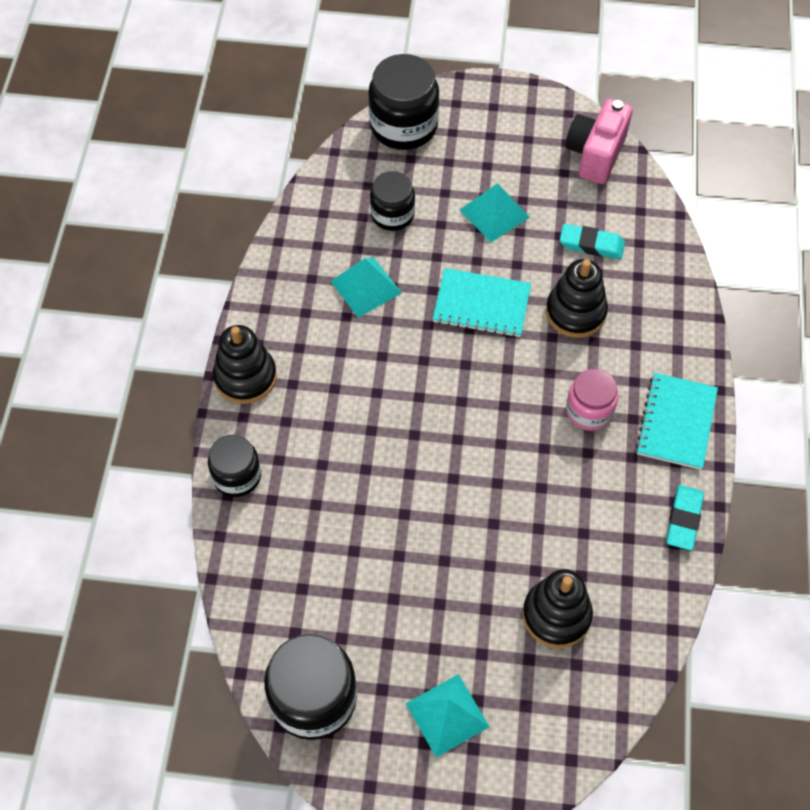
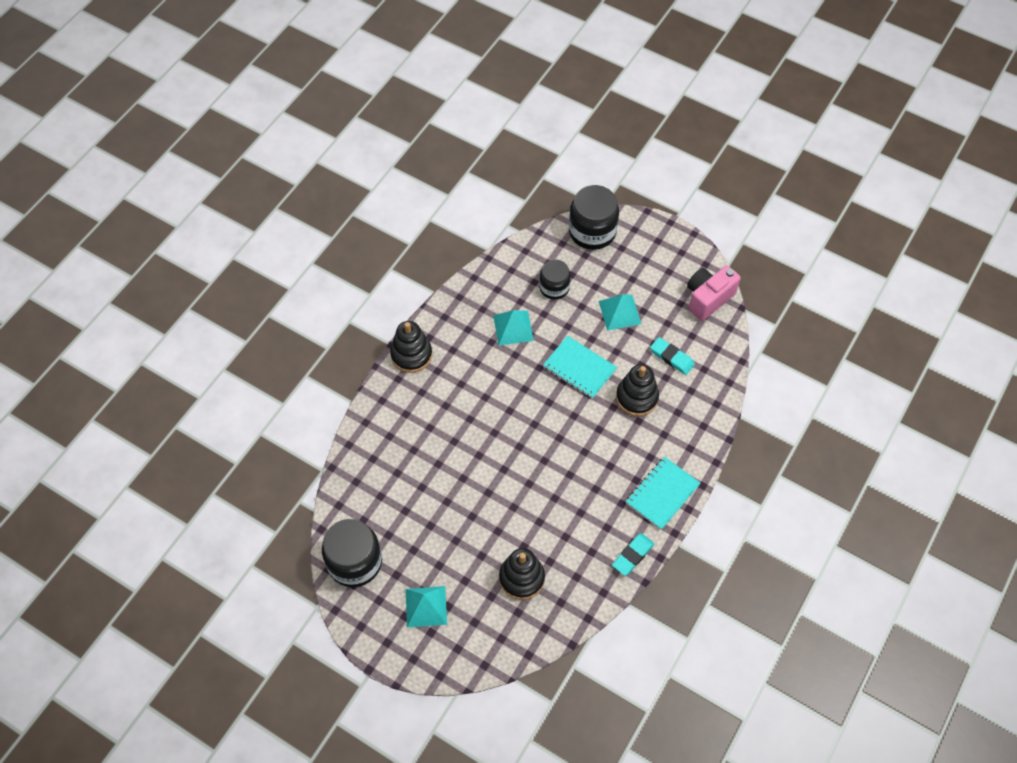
camera: 25 degrees right, 0 degrees up
black jar [208,435,261,497] -> none
pink jar [566,369,618,431] -> none

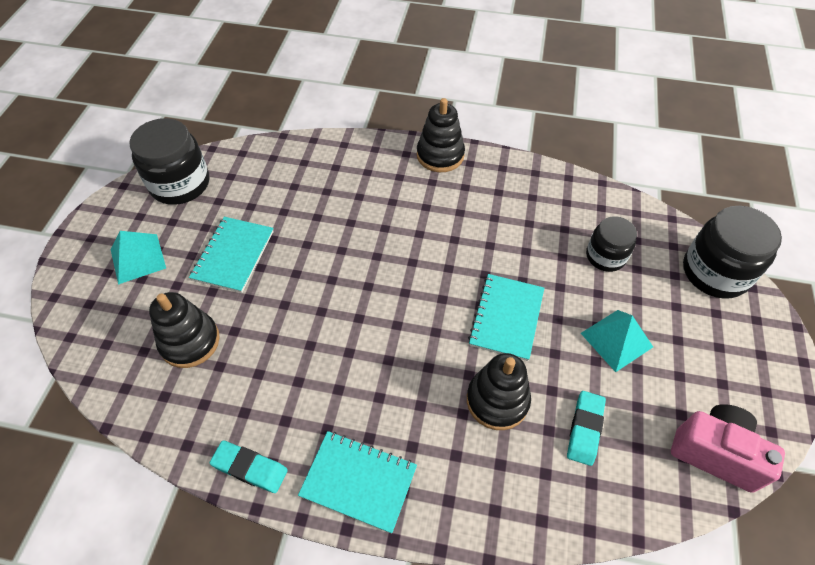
camera: 70 degrees right, 5 degrees down
turquoise pyramid [493,310,534,346] -> none
none -> turquoise notebook [189,217,274,293]

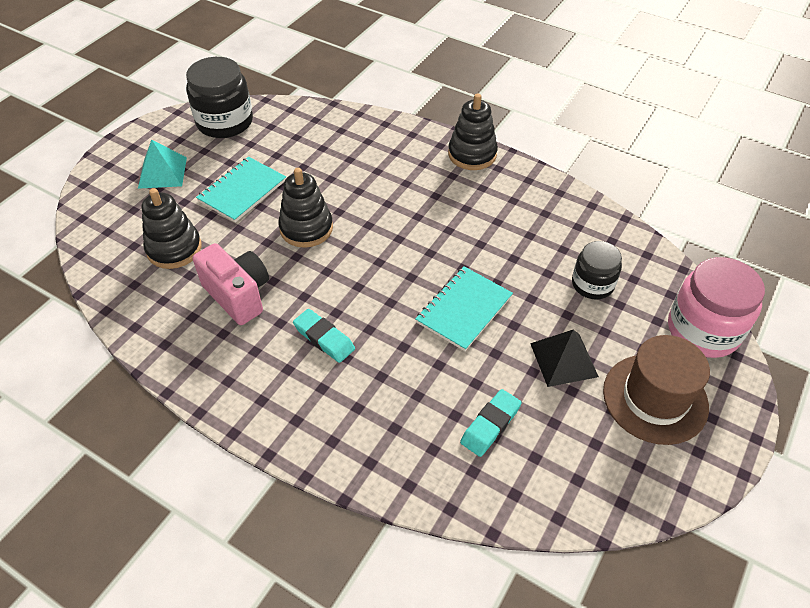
camera: 20 degrees right, 5 degrees down
turquoise eraser [210,440,288,493] -> turquoise eraser moved to [293,309,355,363]
turquoise notebook [298,431,417,534] -> none
black stacking toy [467,353,531,430] -> black stacking toy moved to [278,168,333,248]
turquoise pyramid [581,310,653,372] -> black pyramid [530,330,599,387]
pink camera [671,404,785,493] -> pink camera moved to [193,243,269,325]
black jar [683,206,782,299] -> pink jar [668,257,765,358]
none -> brown hat [603,335,710,445]

